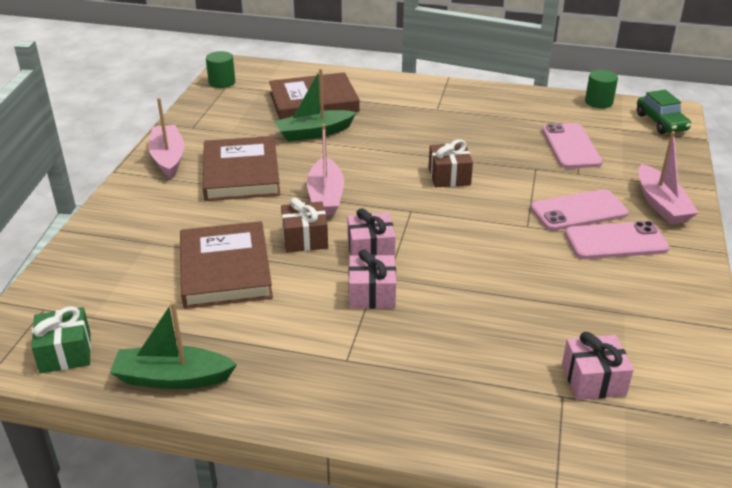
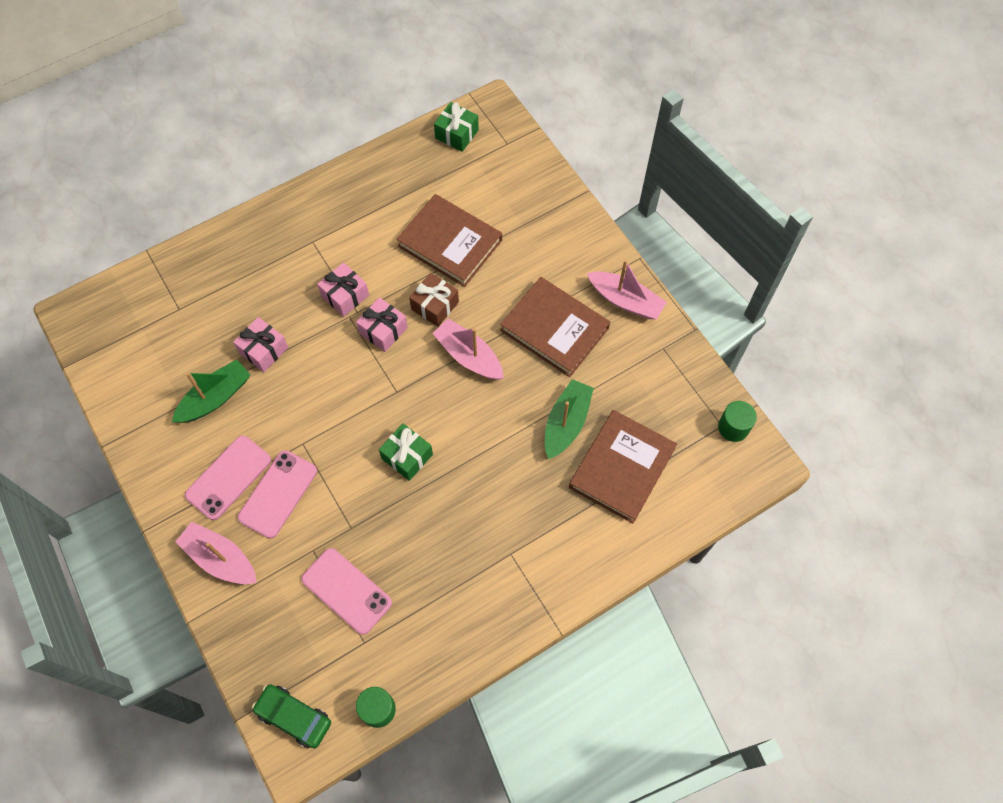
camera: 135 degrees right, 30 degrees up
green boat [110,302,237,389] -> green boat moved to [172,359,251,423]
brown gift [429,139,473,187] -> green gift [379,423,433,481]
pink gift [562,332,634,400] -> pink gift moved to [233,317,288,372]

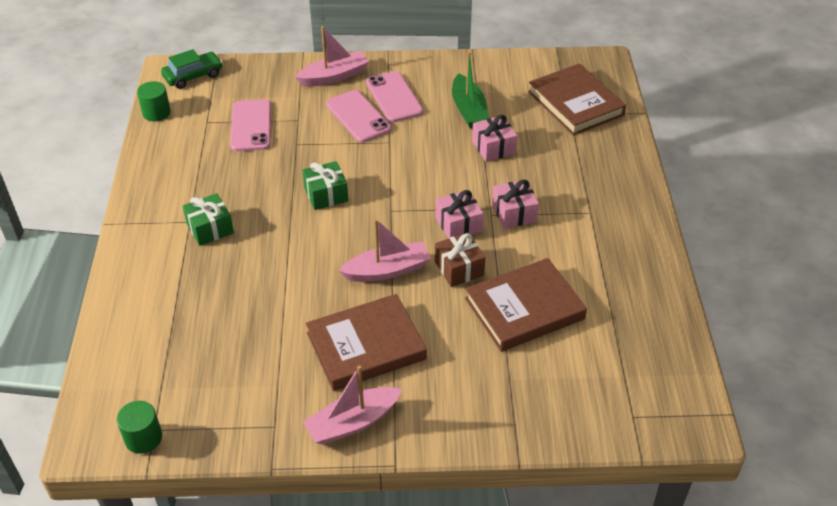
camera: 120 degrees right, 20 degrees down
pink phone [301,548,392,635] -> pink phone turned 75 degrees counterclockwise [230,99,271,151]
green gift [434,102,479,152] -> green gift moved to [183,193,234,246]
green boat [545,379,594,459] -> none
brown book [569,410,677,523] -> brown book moved to [528,63,626,135]

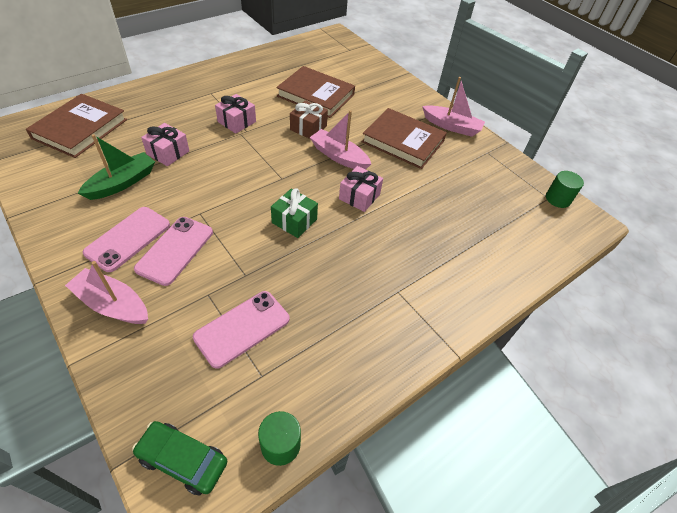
camera: 130 degrees left, 5 degrees up
green gift [183,193,234,246] -> none
pink gift [436,190,483,239] -> pink gift moved to [339,166,383,212]

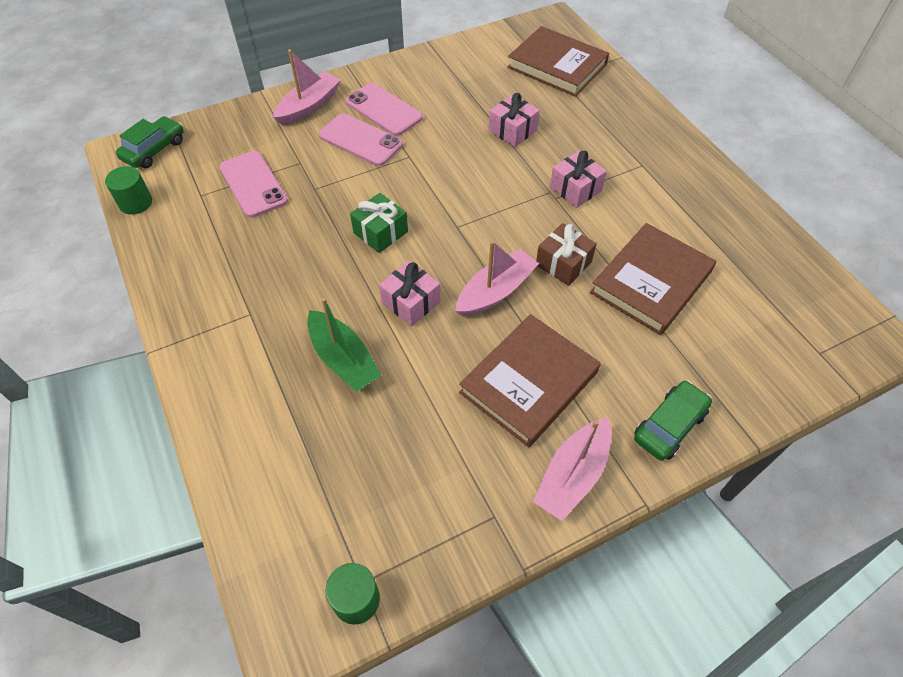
camera: 105 degrees right, 5 degrees up
green boat [78,134,155,200] -> green boat moved to [307,298,382,392]
none -> green car [634,380,712,461]

